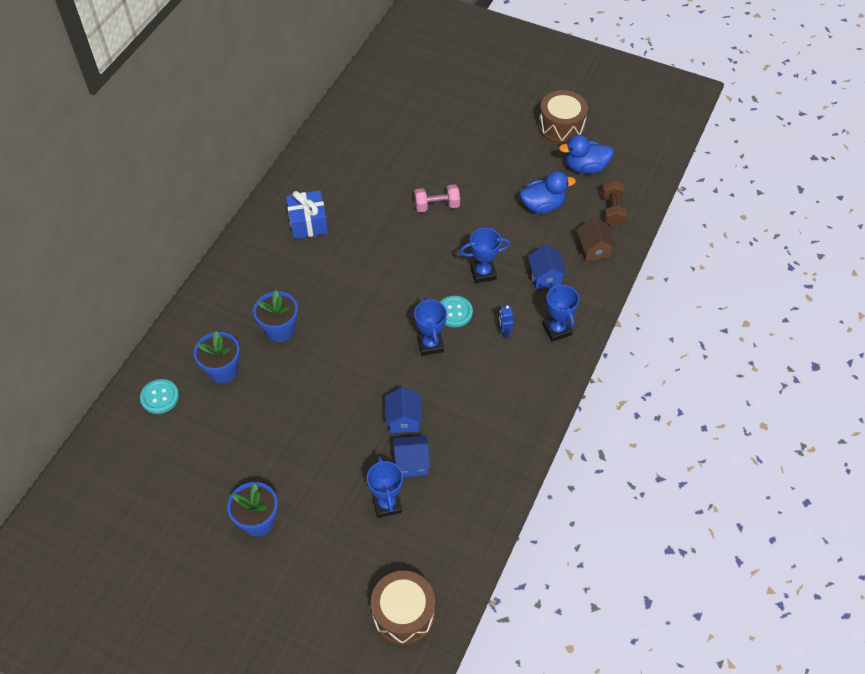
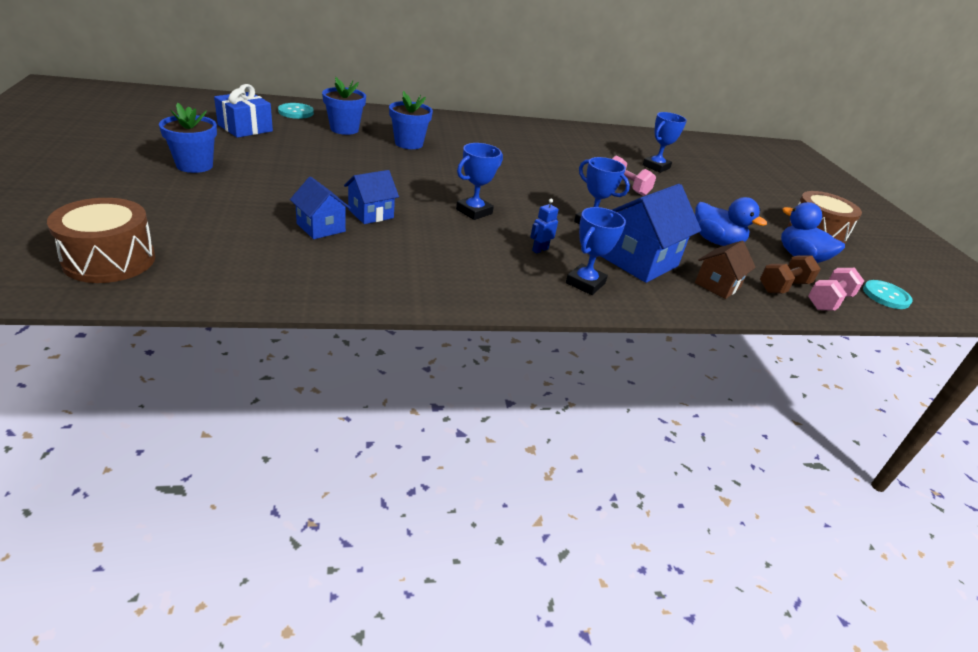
camera: 50 degrees right, 20 degrees down
blue gift [286,190,328,239] -> blue gift moved to [214,84,273,138]
blue trophy [367,456,403,518] -> blue trophy moved to [643,112,687,173]
turquoise button [440,296,473,327] -> turquoise button moved to [863,280,913,309]
blue house [528,244,567,289] -> blue house [601,184,701,283], size x1.73
none -> pink dumbbell [808,268,864,311]

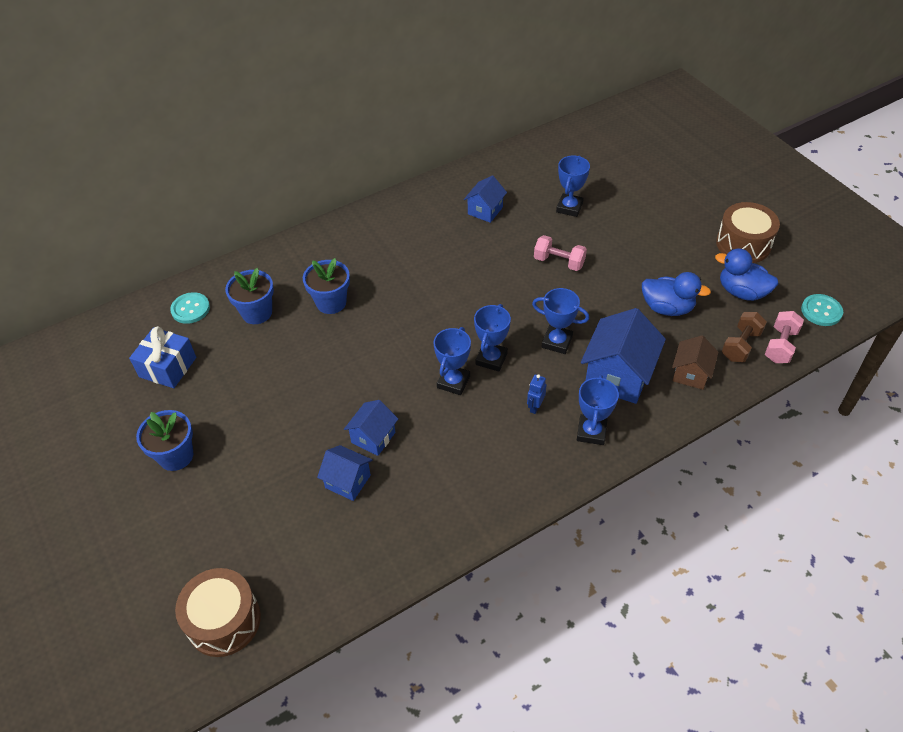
camera: 15 degrees left, 15 degrees up
none -> blue house [464,175,507,223]
none -> blue trophy [474,304,511,372]

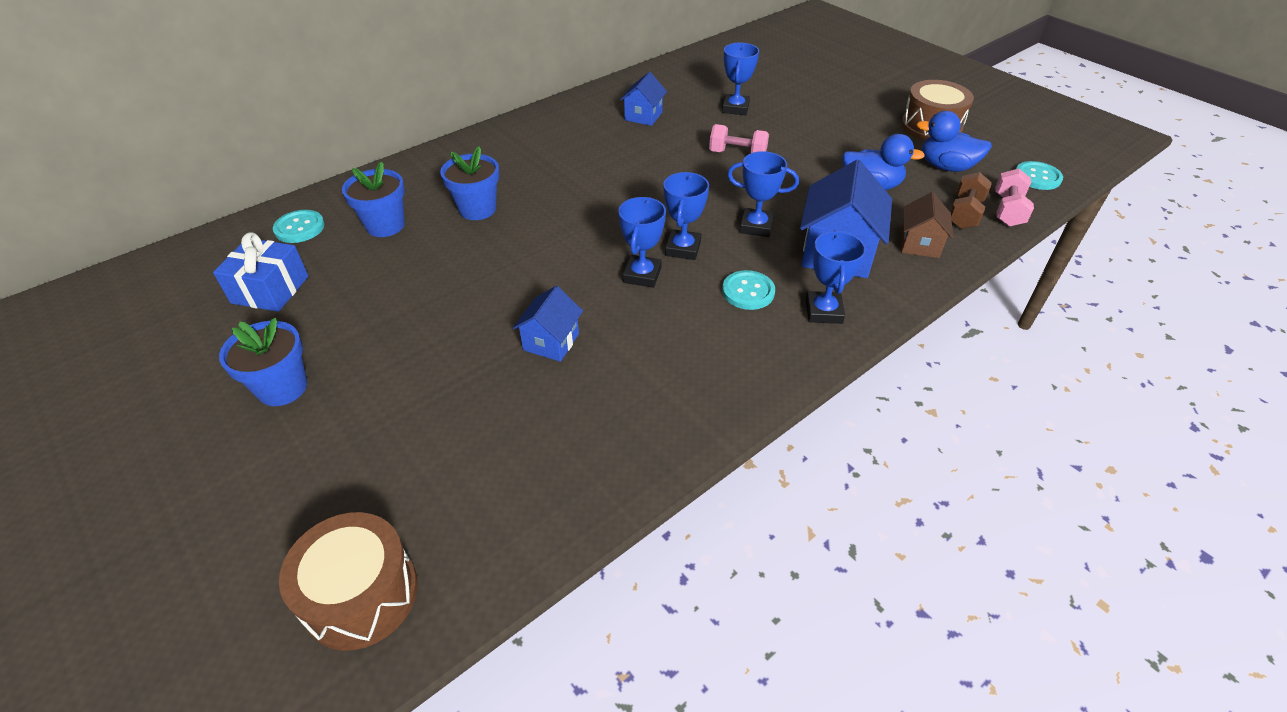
camera: 10 degrees left, 5 degrees down
blue house [317,445,372,501] -> none
blue robot [527,374,547,414] -> turquoise button [722,270,775,310]

